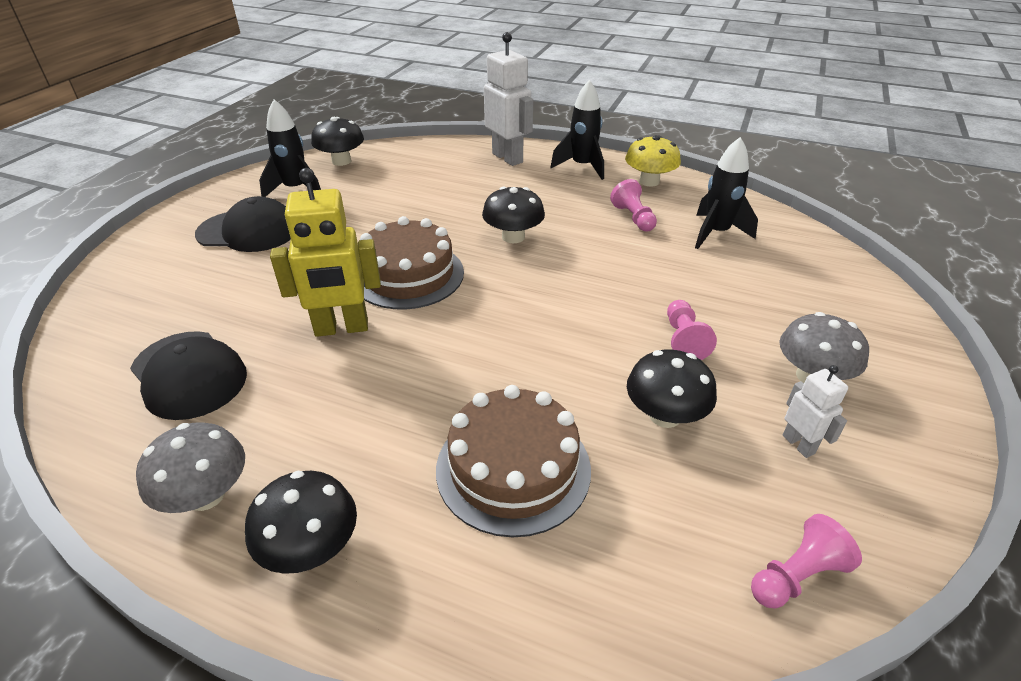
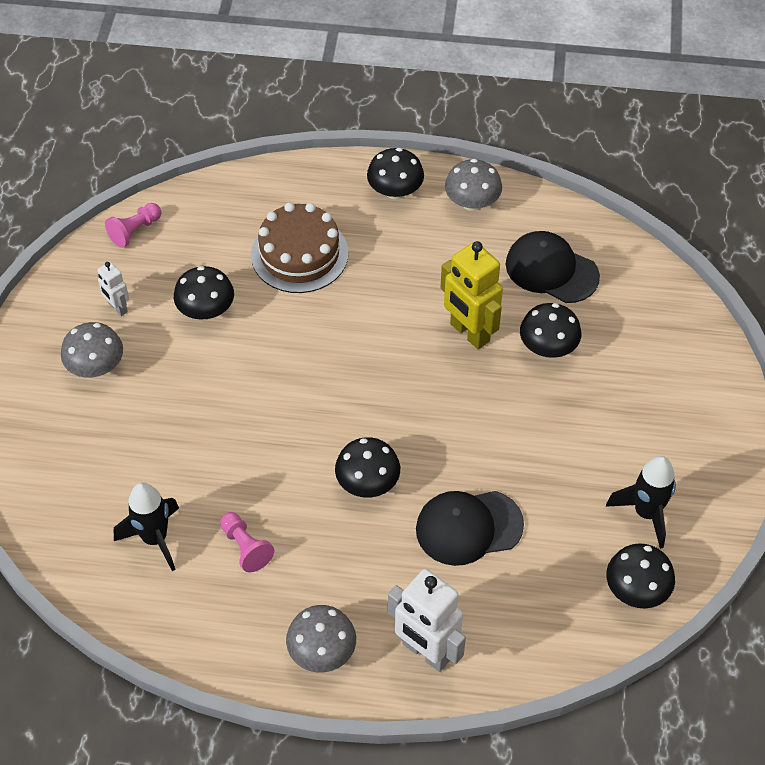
camera: 165 degrees right, 15 degrees up
black cap [195,196,291,252] -> black cap moved to [416,491,524,566]
yellow robot [270,168,381,337] -> yellow robot turned 105 degrees counterclockwise [441,241,503,349]
brown cake [360,216,464,310] -> none
black rocket [550,80,604,180] -> grey mushroom [286,605,356,673]
yellow mushroom [625,135,681,187] -> none
pink pawn [667,300,717,360] -> none
none -> black mushroom [520,303,581,358]

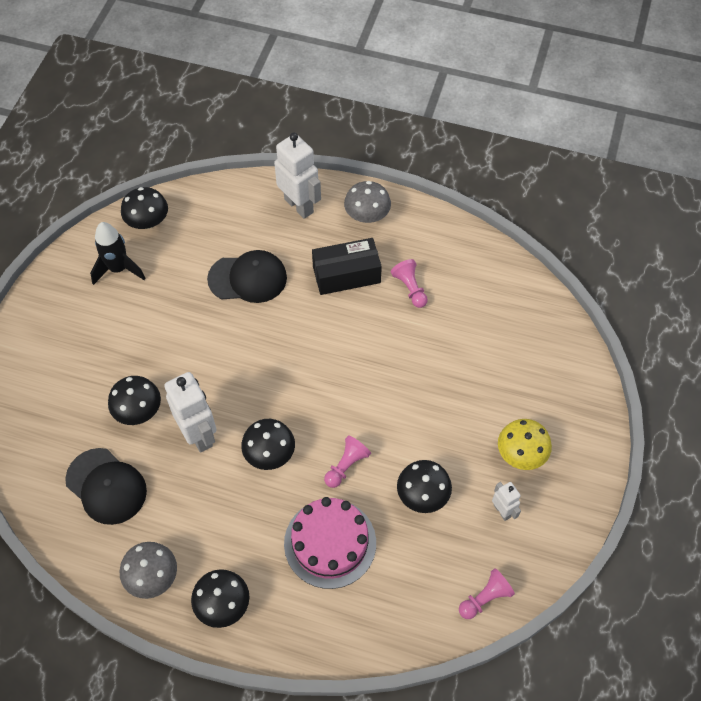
camera: 170 degrees left, 5 degrees up
grey mushroom [61,322,123,378] -> yellow mushroom [498,419,552,470]
black rocket [114,482,179,571] -> none
brown cake [251,203,348,293] -> pink cake [284,497,376,589]
black mushroom [335,437,400,498] -> black mushroom moved to [241,419,295,470]
yellow robot [441,241,503,349] -> white robot [164,372,217,453]
none -> black box [312,238,382,295]
none -> pink pawn [324,435,371,488]

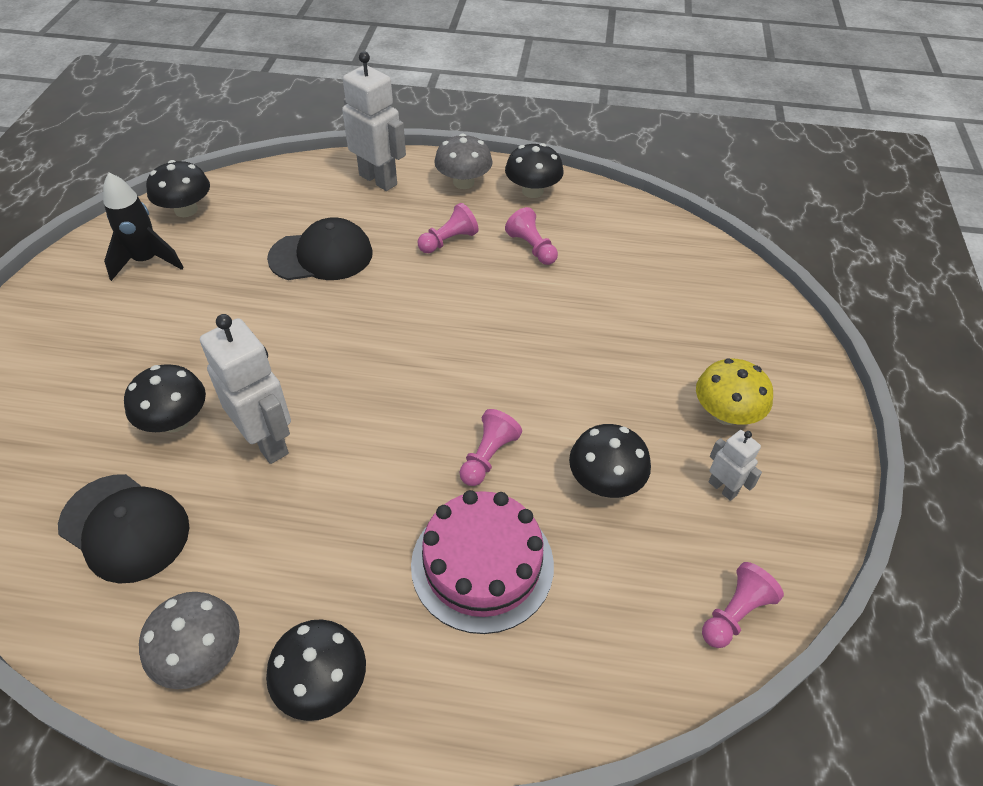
camera: 10 degrees left, 10 degrees down
black mushroom [241,419,295,470] -> black mushroom moved to [505,143,564,198]
black box [312,238,382,295] -> pink pawn [418,203,479,253]

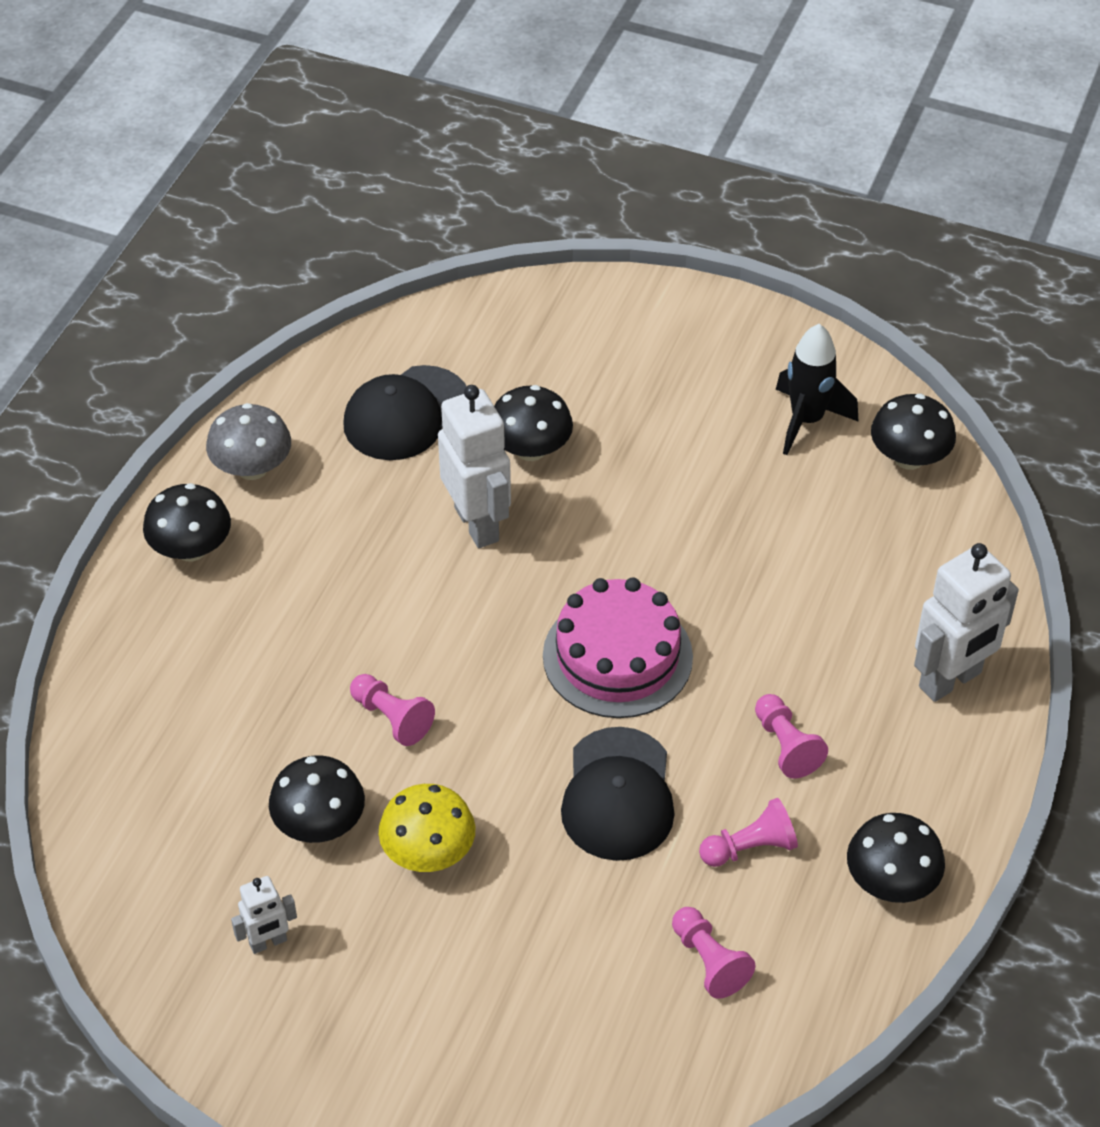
camera: 105 degrees right, 0 degrees up
white robot [200,314,291,464] -> white robot turned 90 degrees counterclockwise [438,385,511,548]
black cap [267,217,373,280] -> black cap moved to [561,727,675,861]
pink cake [411,490,554,634] -> pink cake moved to [543,577,693,718]
grey mushroom [434,133,493,189] -> none
yellow mushroom [696,359,773,425] -> yellow mushroom moved to [379,784,476,872]
pink pawn [702,562,784,648] -> pink pawn moved to [672,907,755,999]

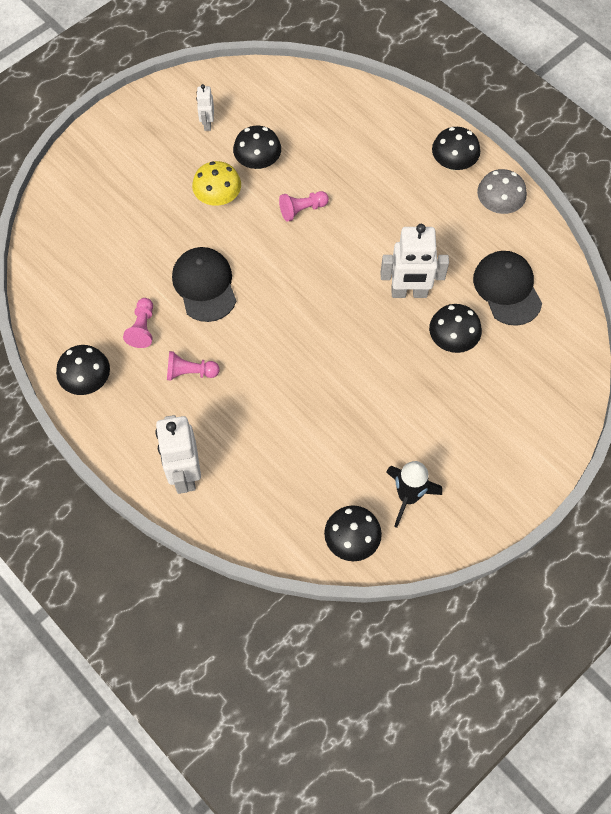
camera: 115 degrees right, 15 degrees up
pink cake [543,577,693,718] -> none
black cap [561,727,675,861] -> black cap turned 45 degrees clockwise [172,247,236,322]
pink pawn [672,907,755,999] -> none

